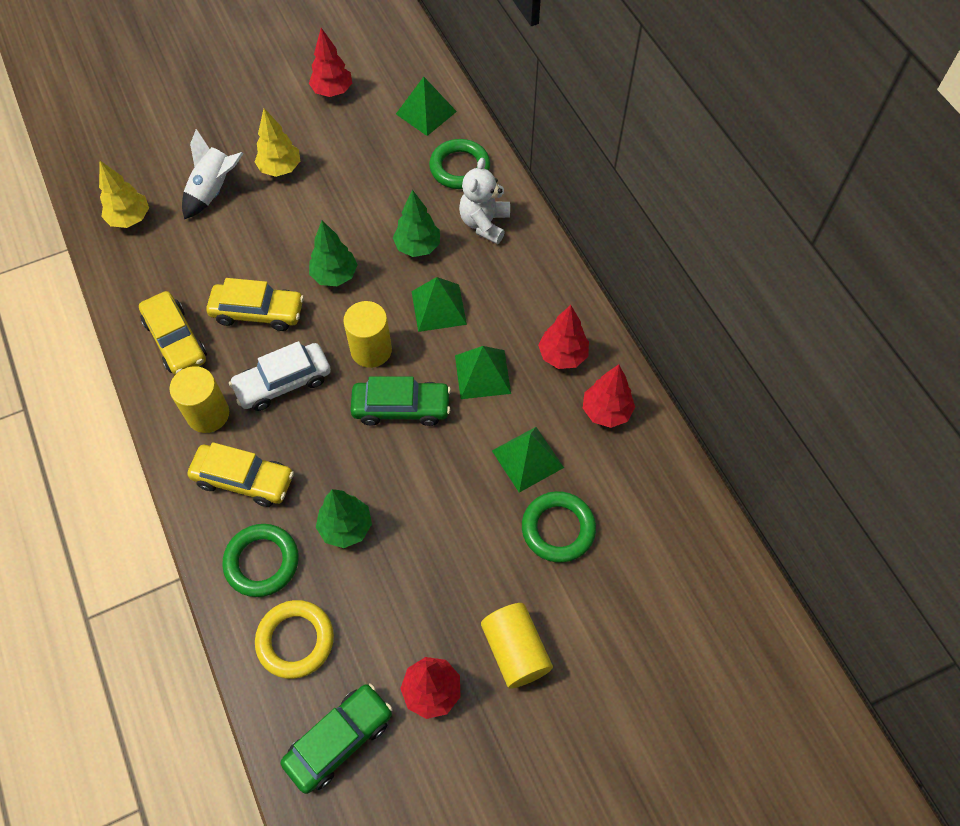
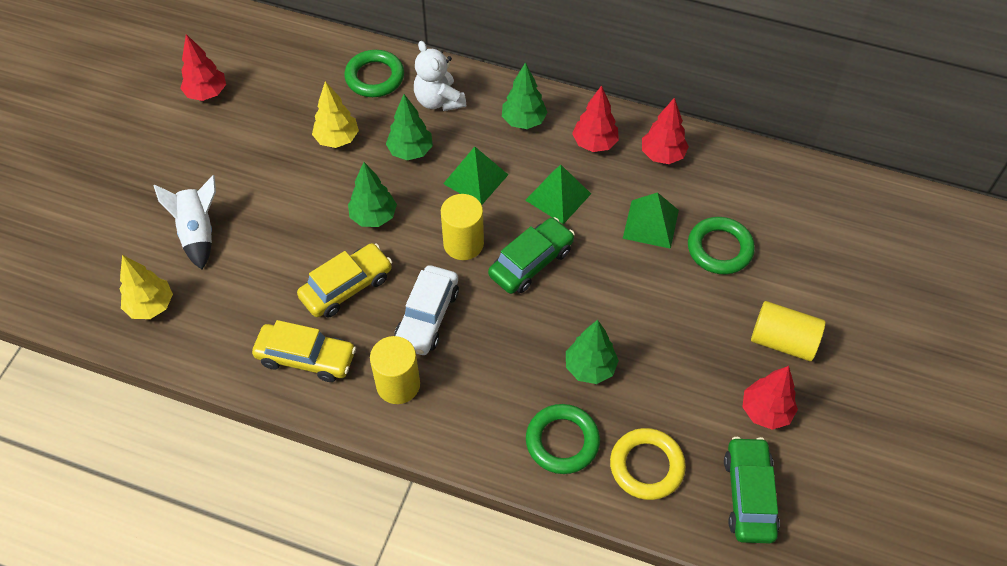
camera: 45 degrees left, 5 degrees down
yellow car [187,442,294,507] -> none
yellow tree [255,108,300,177] -> yellow tree moved to [312,81,359,148]
green pyramid [396,77,457,136] -> none
none -> green tree [502,62,548,129]

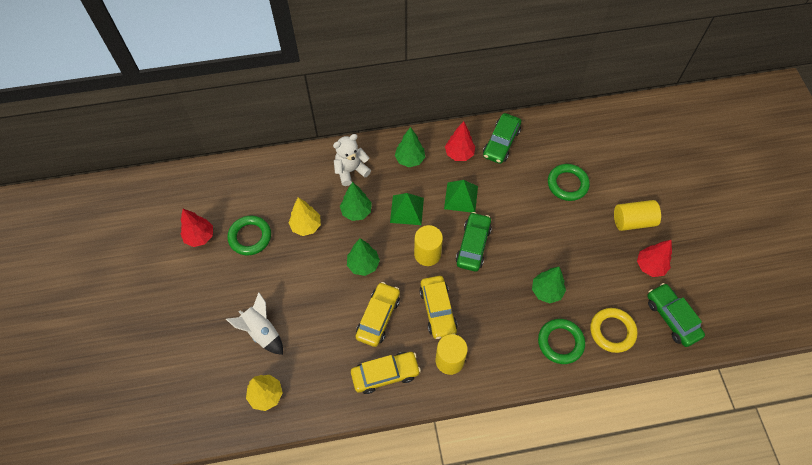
camera: 30 degrees left, 5 degrees up
green ring [344,50,404,97] -> green ring moved to [227,216,271,255]
white car [395,265,459,355] -> yellow car [419,276,457,339]
white teddy bear [414,41,466,111] -> white teddy bear turned 120 degrees clockwise [333,134,371,186]
green pyramid [623,192,679,249] -> none
red tree [642,97,689,164] -> green car [483,113,521,164]

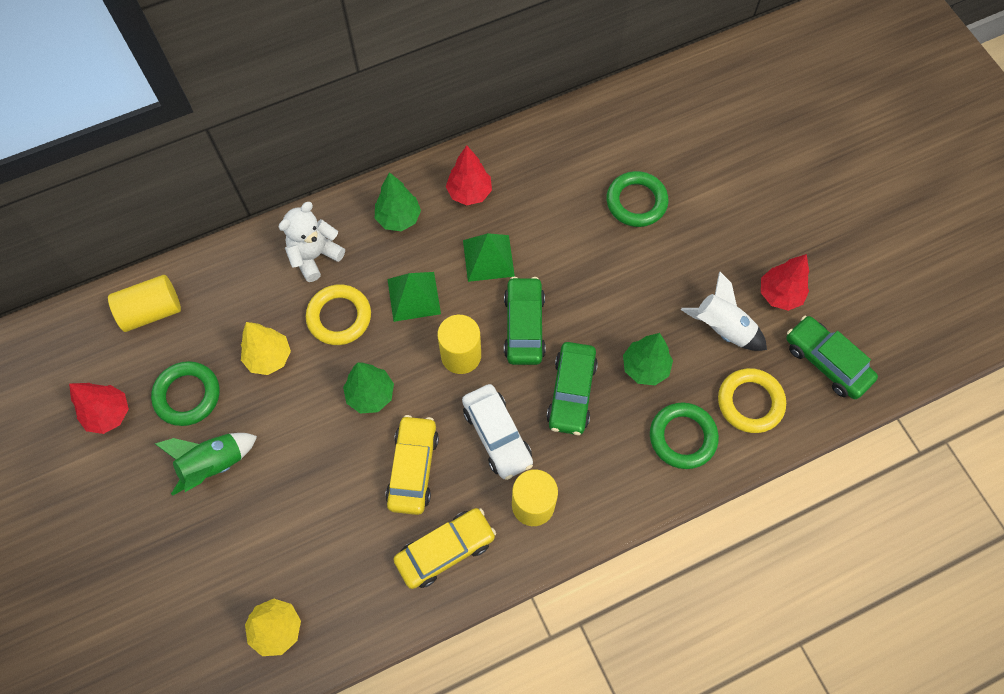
camera: 15 degrees left, 5 degrees up
white rocket [226,292,283,355] -> white rocket moved to [681,271,767,351]
green tree [340,182,372,221] -> yellow ring [306,284,371,345]
yellow car [419,276,457,339] -> white car [462,384,533,480]
green car [483,113,521,164] -> green car moved to [546,342,598,435]
yellow cylinder [614,200,661,231] -> yellow cylinder moved to [108,275,181,332]
none -> green rocket [155,433,257,496]

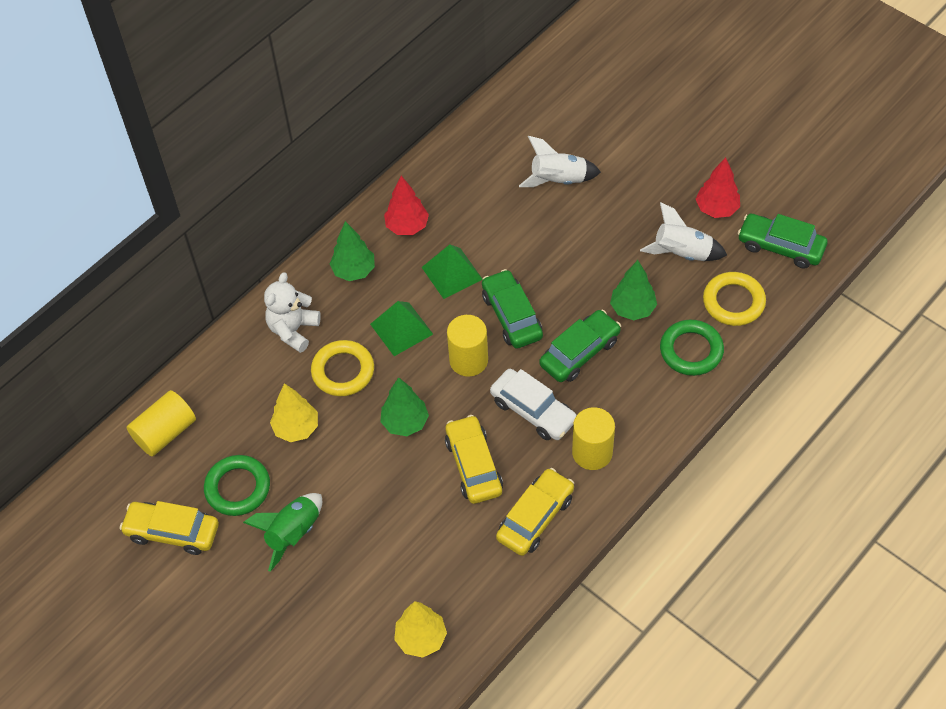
camera: 20 degrees left, 10 degrees down
red tree [69,383,129,434] -> yellow car [119,501,219,555]
green car [546,342,598,435] -> green car turned 120 degrees counterclockwise [539,310,621,382]
green ring [606,171,668,227] -> white rocket [519,136,601,187]

